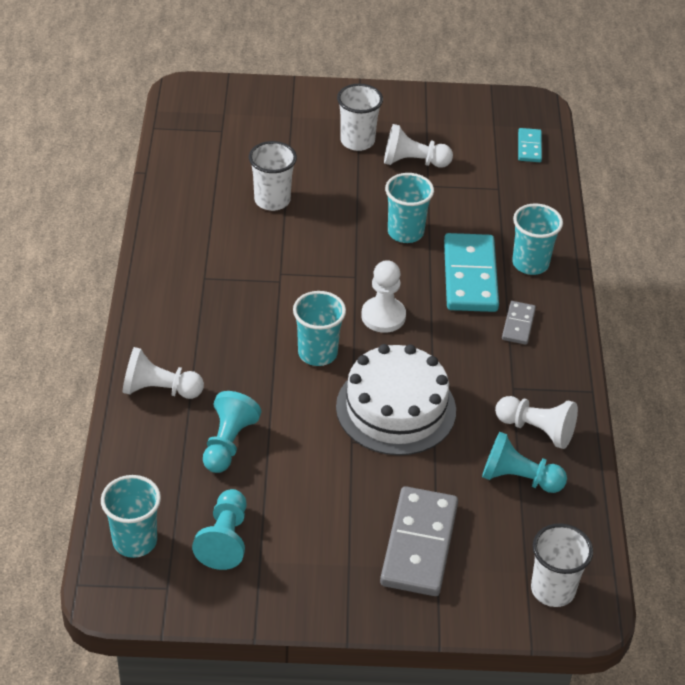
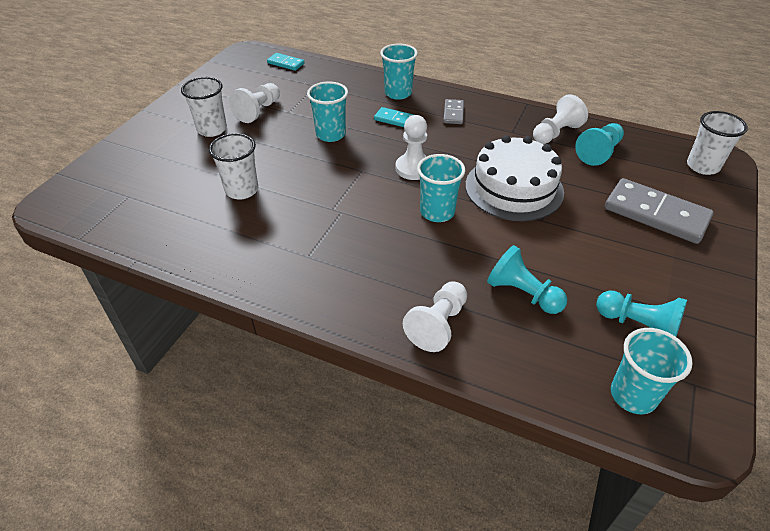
camera: 65 degrees left, 0 degrees up
turquoise domino [444,233,499,312] -> turquoise domino [374,107,414,127], size x0.50
grey domino [502,301,536,345] -> grey domino turned 60 degrees clockwise [443,99,464,124]

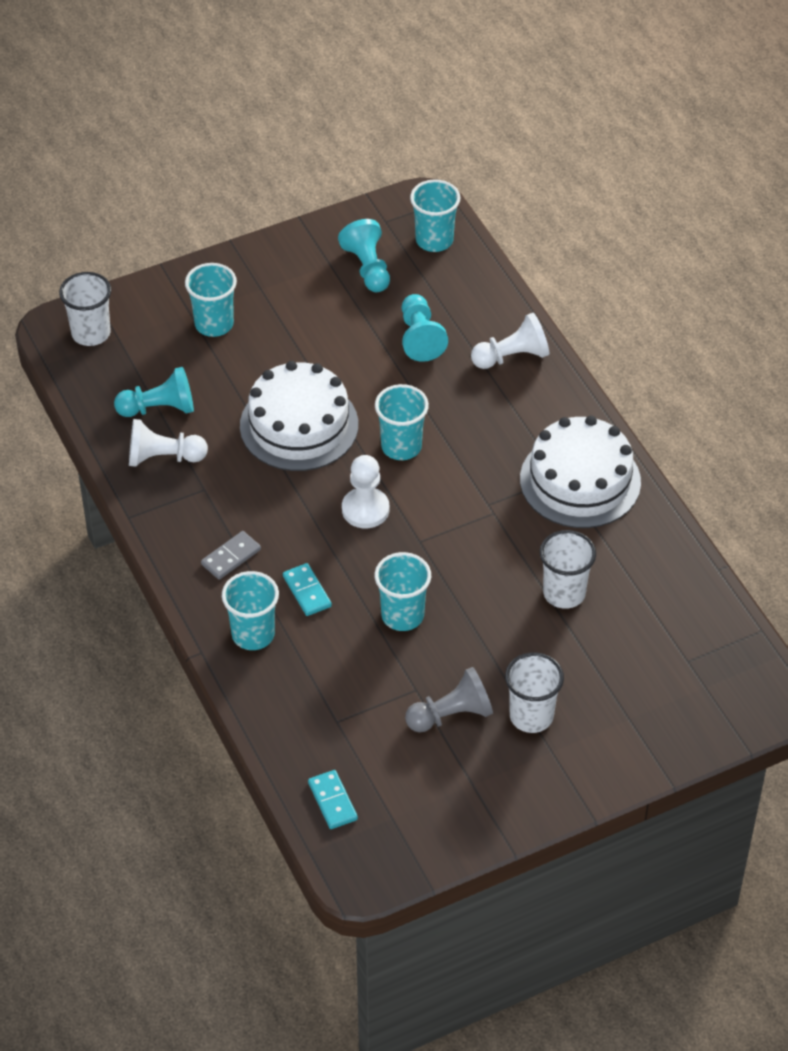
camera: 140 degrees left, 5 degrees up
white pawn [229,83,280,123] -> grey pawn [405,667,493,732]
grey domino [605,178,714,244] -> turquoise cup [185,263,237,337]
none -> white cake [520,416,641,528]

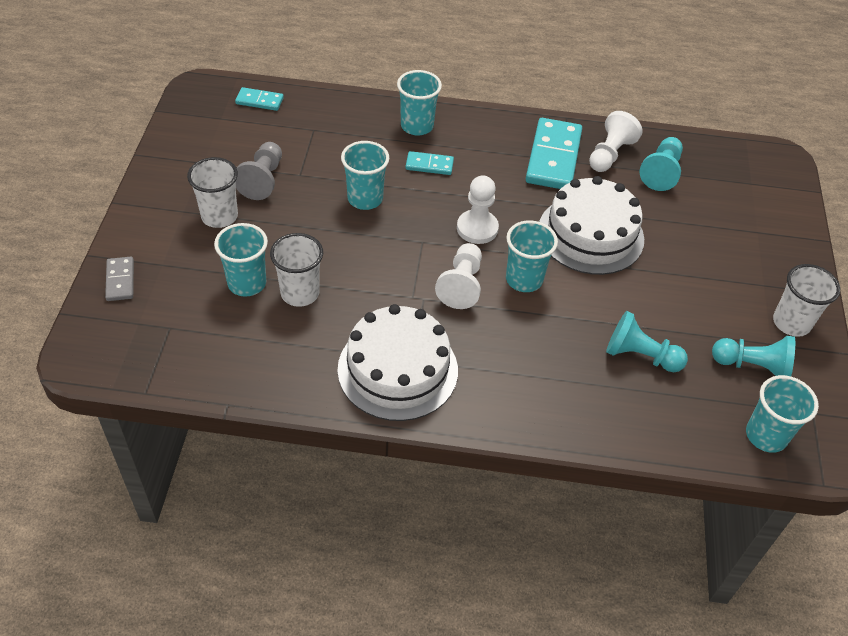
camera: 120 degrees right, 0 degrees up
white cup [59,272,111,346] -> white cup moved to [773,264,840,337]
turquoise cup [185,263,237,337] -> turquoise cup moved to [214,223,268,297]
grey domino [201,531,261,580] -> grey domino moved to [105,257,134,301]
white pawn [471,313,549,369] -> white pawn moved to [435,243,482,309]
none -> turquoise domino [526,118,582,189]

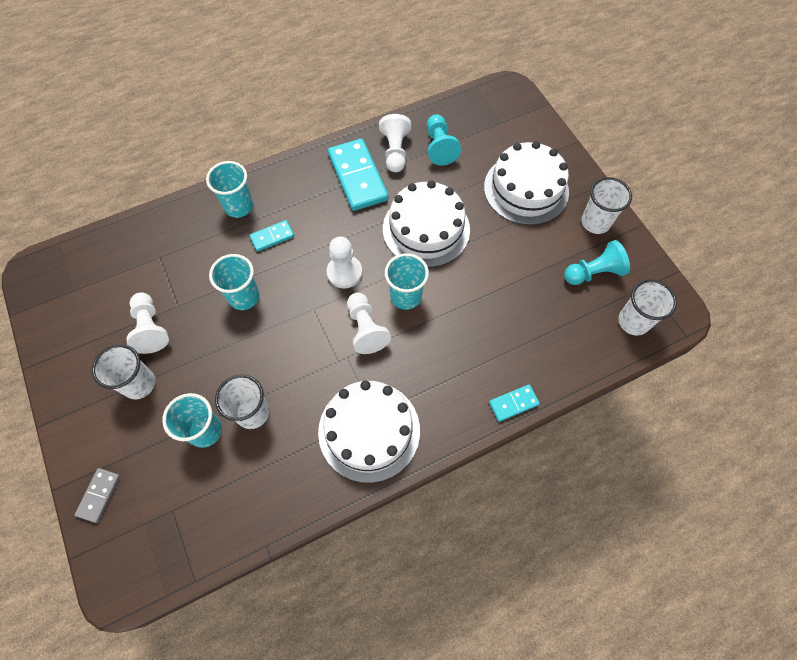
camera: 30 degrees left, 15 degrees up
grey domino [105,257,134,301] -> grey domino turned 60 degrees clockwise [74,468,120,523]
turquoise domino [235,87,284,111] -> turquoise domino moved to [489,384,540,422]
grey pawn [236,142,282,200] -> white pawn [127,292,169,354]
turquoise pawn [606,311,688,372] -> none
turquoise cup [746,375,819,453] -> white cup [618,279,677,336]
none -> white cake [484,141,569,225]

